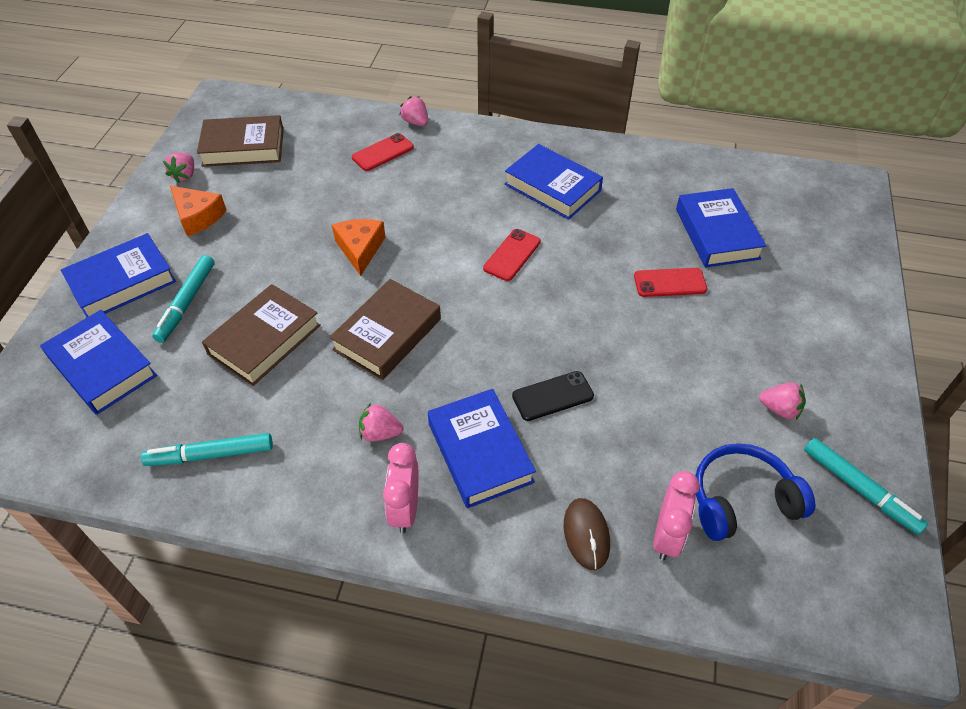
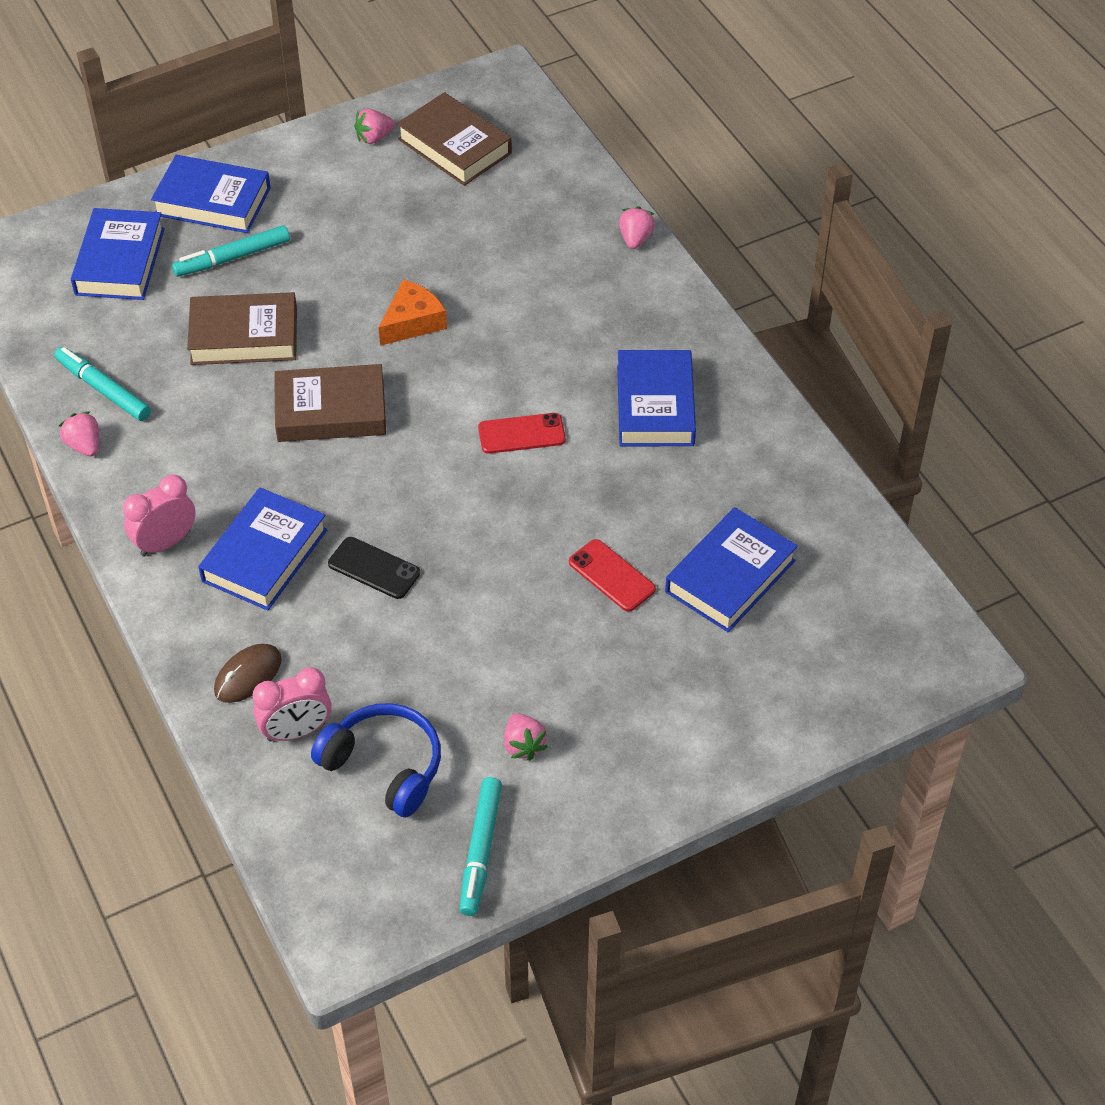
camera: 50 degrees right, 0 degrees up
orange cheese [170,186,227,236] -> none
red phone [352,133,414,171] -> none
pink strawberry [359,403,403,442] -> pink strawberry moved to [59,411,99,456]

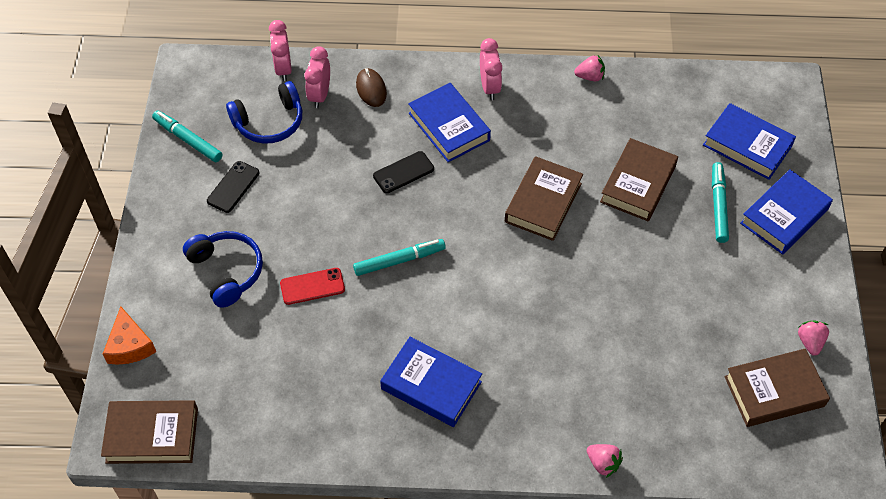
camera: 120 degrees right, 5 degrees up
turquoise marker [55,347,151,421] -> turquoise marker moved to [353,239,446,276]
orange cheese [379,279,447,346] -> orange cheese moved to [103,306,156,365]
red phone [478,413,566,454] -> none
pink strawberry [504,713,548,761] -> black phone [207,161,259,213]
blue book [665,507,798,632] -> none
none -> brown book [101,400,198,464]
none -> blue headphones [183,231,263,308]
none -> pink clock [269,20,292,81]

